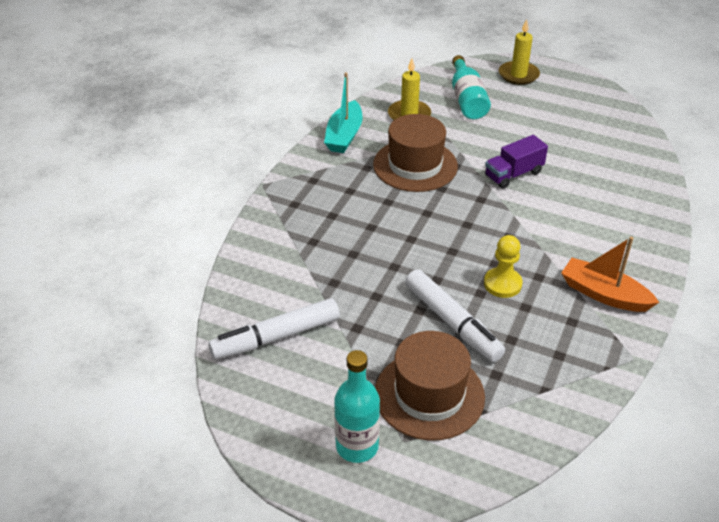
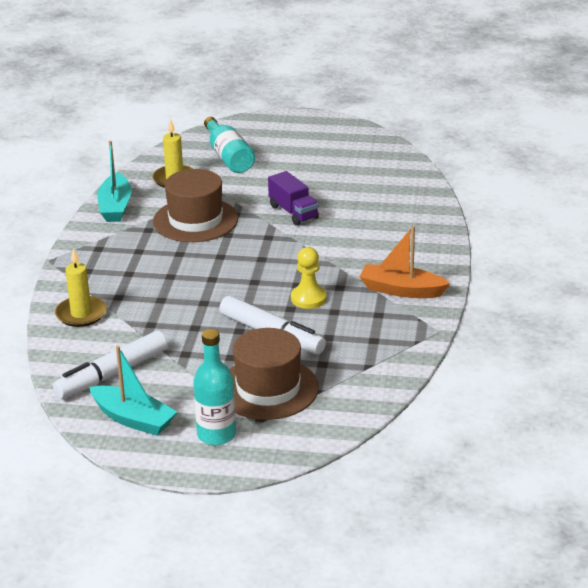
camera: 15 degrees left, 10 degrees down
purple truck [485,135,548,189] -> purple truck turned 75 degrees counterclockwise [268,171,319,226]
yellow candle [499,19,540,85] -> yellow candle moved to [55,248,107,327]
none -> turquoise boat [89,345,177,436]

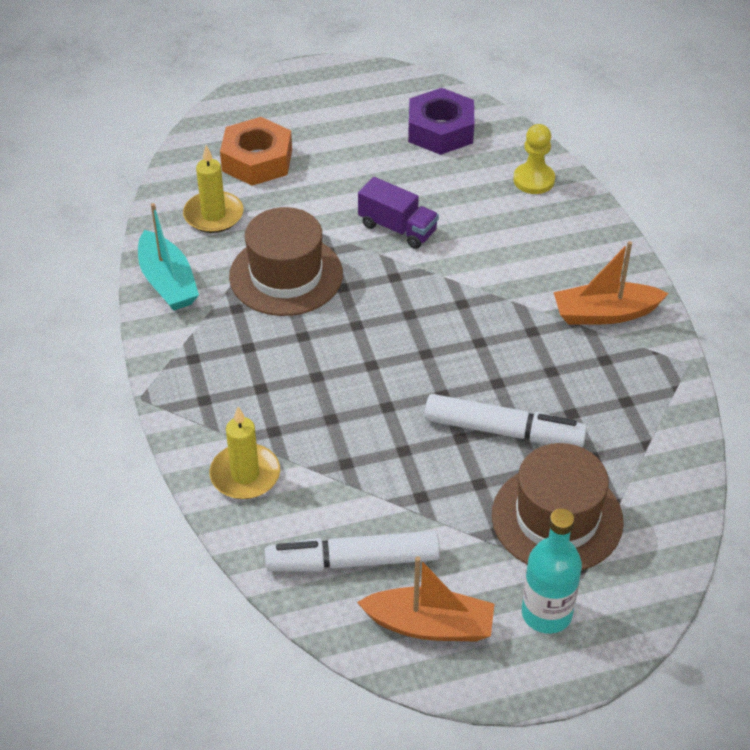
camera: 25 degrees left, 15 degrees up
white marker [53,331,167,399] -> white marker turned 60 degrees clockwise [265,531,440,571]
turquoise boat [89,345,177,436] -> orange boat [357,556,494,642]
turquoise bottle [204,117,255,173] -> orange nut [220,117,292,186]
yellow pawn [291,247,327,309] -> yellow pawn moved to [513,124,555,194]
none -> purple nut [408,88,474,155]

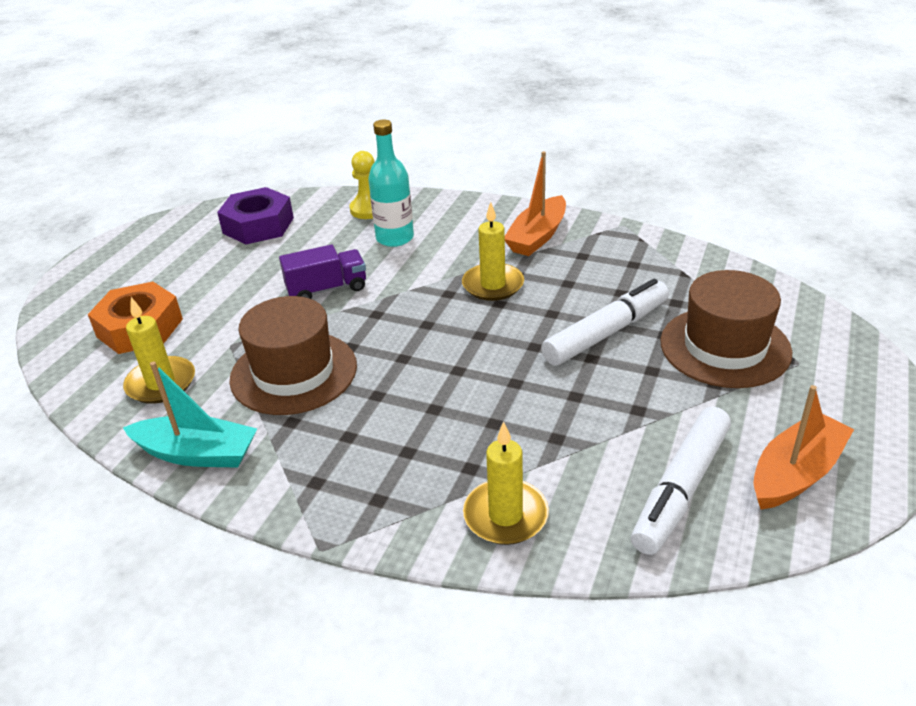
camera: 50 degrees left, 10 degrees down
turquoise bottle [522,509,582,634] -> turquoise bottle moved to [368,119,414,247]
none -> yellow candle [462,202,524,301]

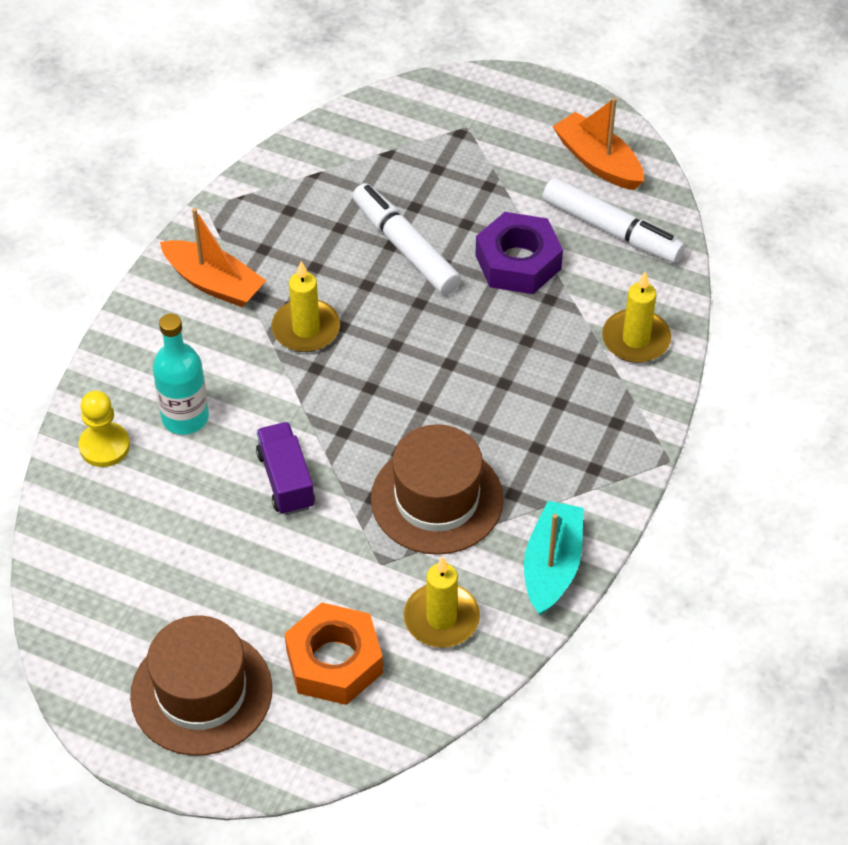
camera: 90 degrees left, 15 degrees up
purple nut [217,187,294,244] -> purple nut moved to [475,212,563,294]
brown hat [660,270,792,388] -> brown hat moved to [130,616,272,756]

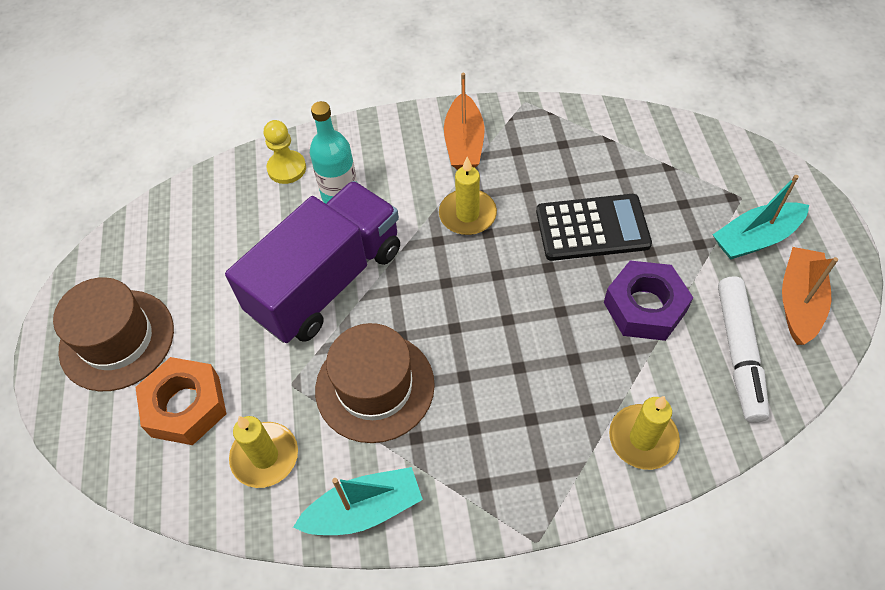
camera: 60 degrees right, 5 degrees up
purple truck [256,422,315,515] -> purple truck [225,181,400,343], size x2.12
white marker [352,183,461,295] -> black calculator [536,194,652,261]
none -> turquoise boat [713,175,809,260]

